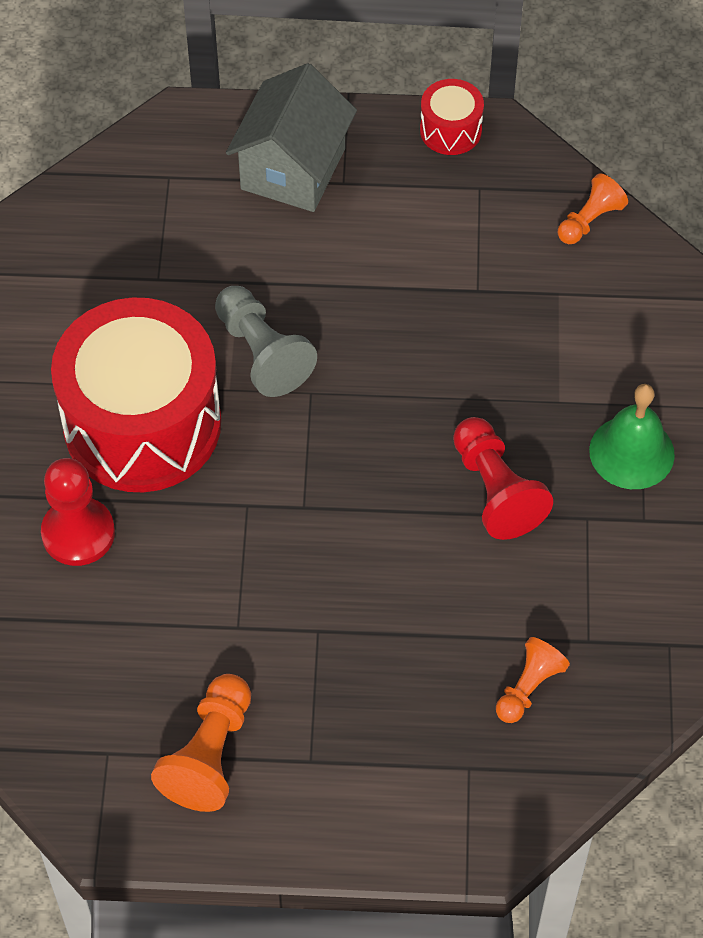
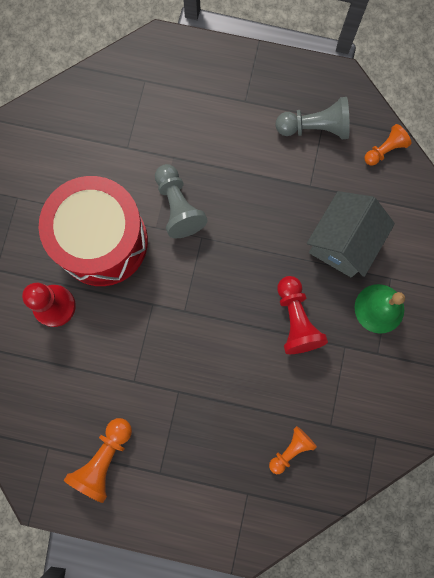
camera: 10 degrees right, 20 degrees up
grey house [226,63,357,212] -> grey house moved to [307,191,395,278]
red drum [420,79,484,155] -> none
none -> grey pawn [276,97,350,139]

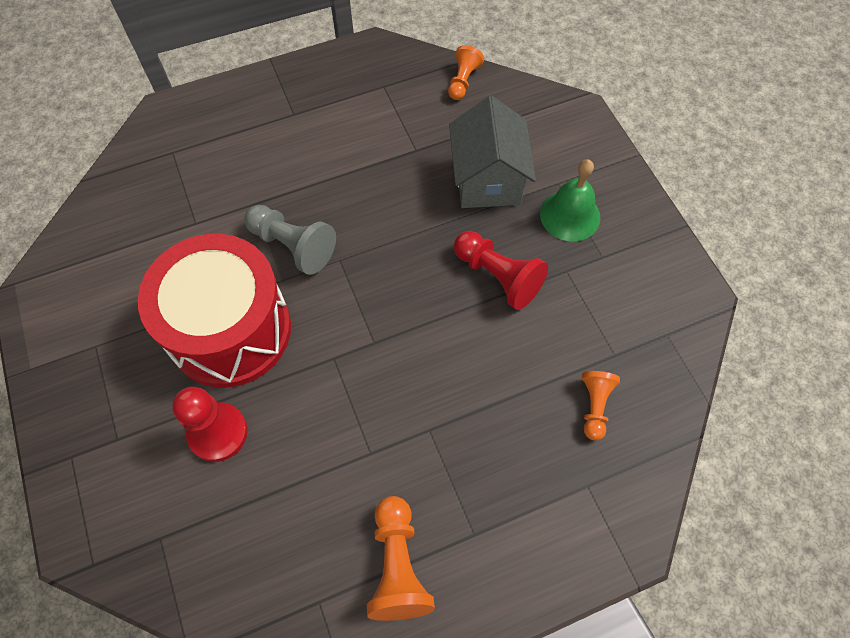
camera: 35 degrees left, 15 degrees down
grey pawn [276,97,350,139] -> none

